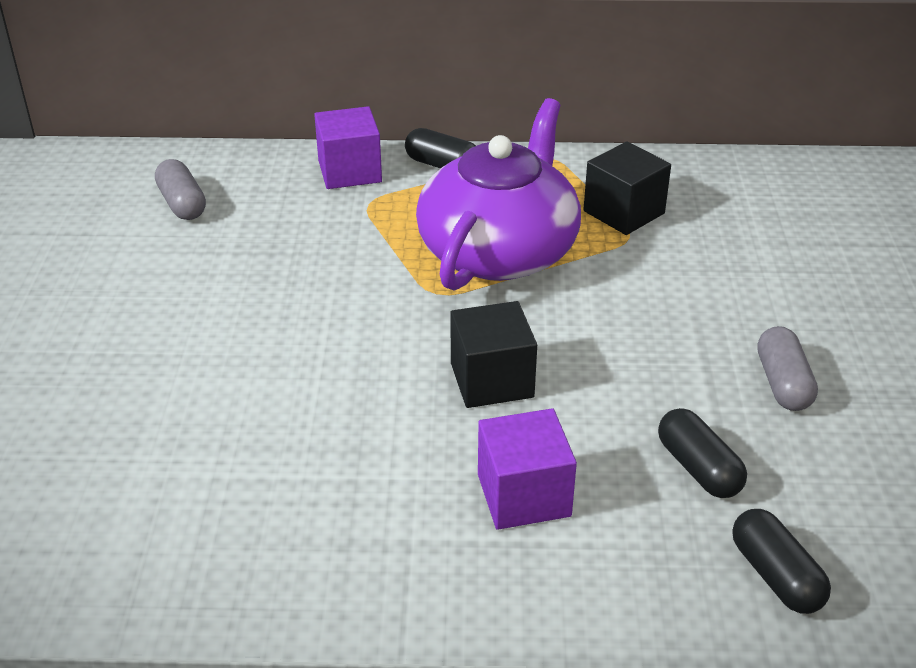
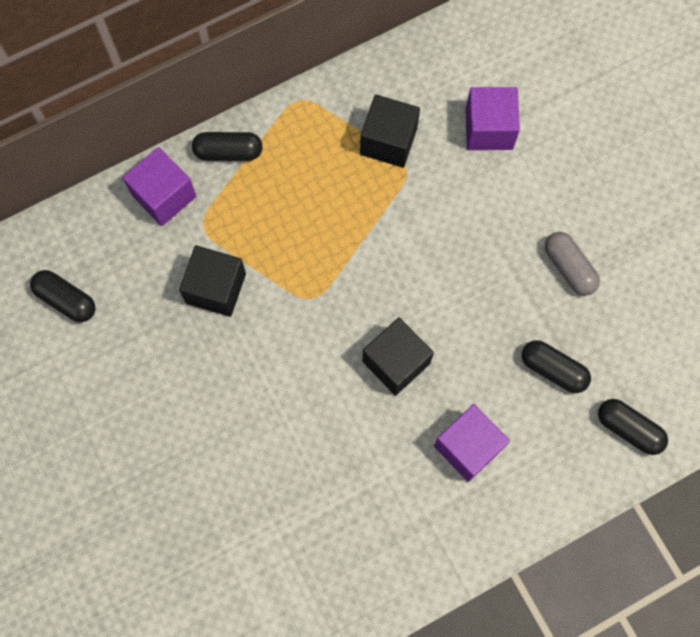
camera: 30 degrees left, 35 degrees up
grey capsule [155,159,206,220] -> black capsule [30,270,96,323]
purple teapot [416,98,581,291] -> none
none -> black cube [179,245,246,317]
none -> purple cube [465,87,520,150]

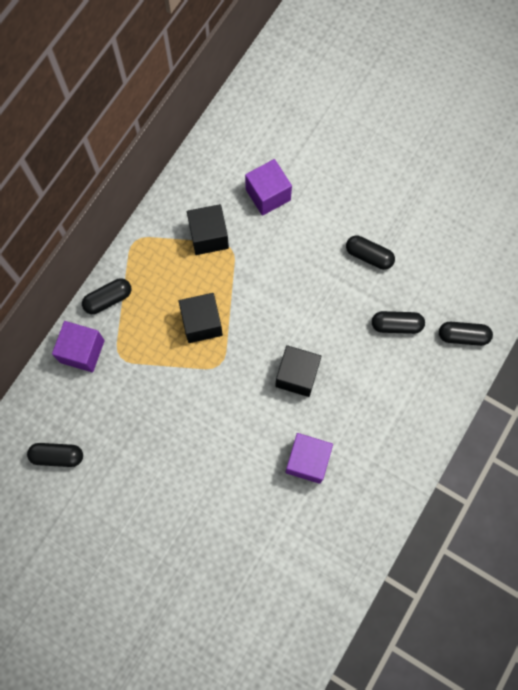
camera: 30 degrees left, 0 degrees up
black cube [179,245,246,317] -> black cube moved to [179,293,223,343]
purple cube [434,404,510,482] -> purple cube moved to [285,433,333,484]
grey capsule [545,232,600,296] -> black capsule [346,236,395,270]

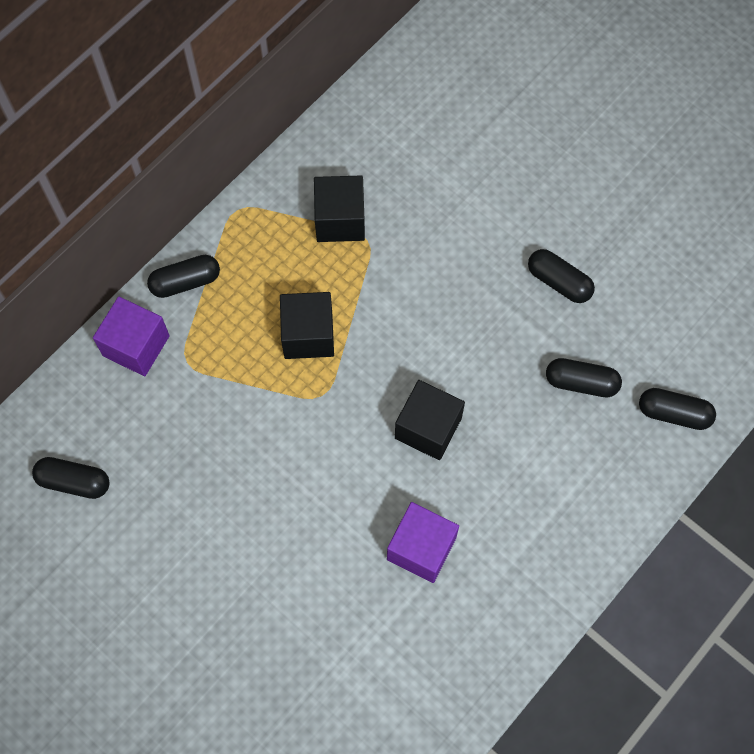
camera: 10 degrees right, 5 degrees down
purple cube [245,159,292,216] -> none

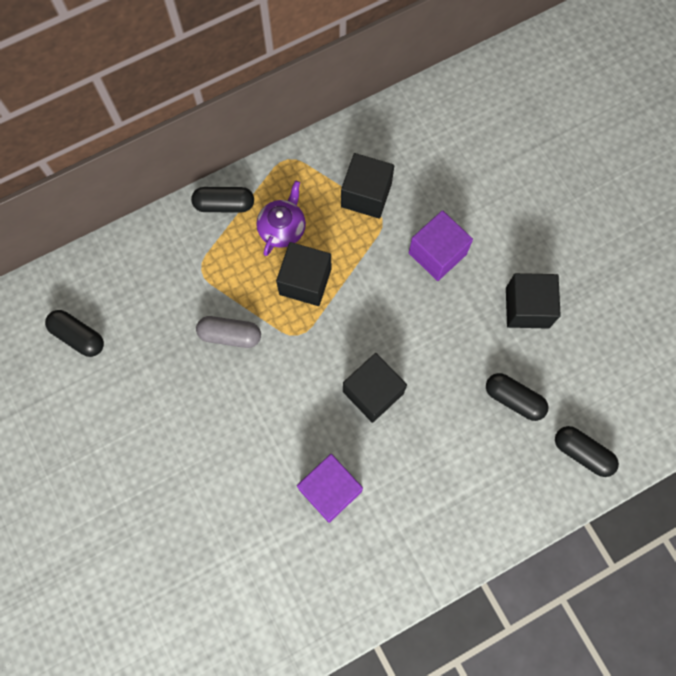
camera: 20 degrees right, 5 degrees up
purple cube [93,296,170,376] -> purple cube moved to [409,210,473,281]
black capsule [528,249,595,303] -> black cube [506,273,561,329]
none -> grey capsule [196,316,261,348]
none -> purple teapot [256,181,306,256]

